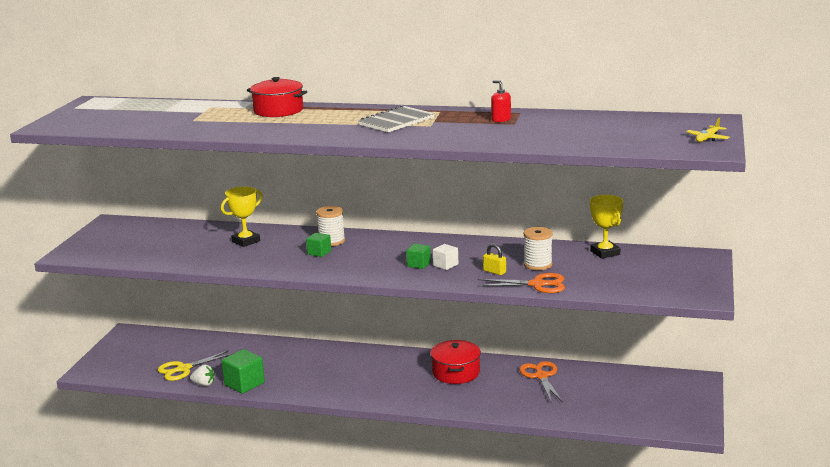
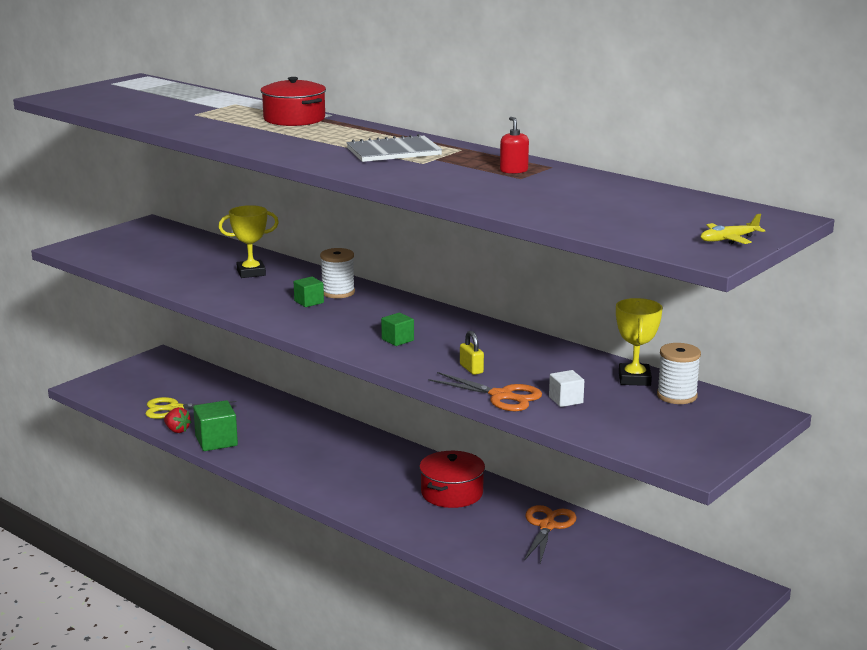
camera: 25 degrees right, 0 degrees up
white strawberry [190,365,215,386] -> red strawberry [164,407,192,433]
white cube [433,244,458,270] -> white cube moved to [549,370,584,407]
white spool [523,227,553,270] -> white spool moved to [657,343,701,404]

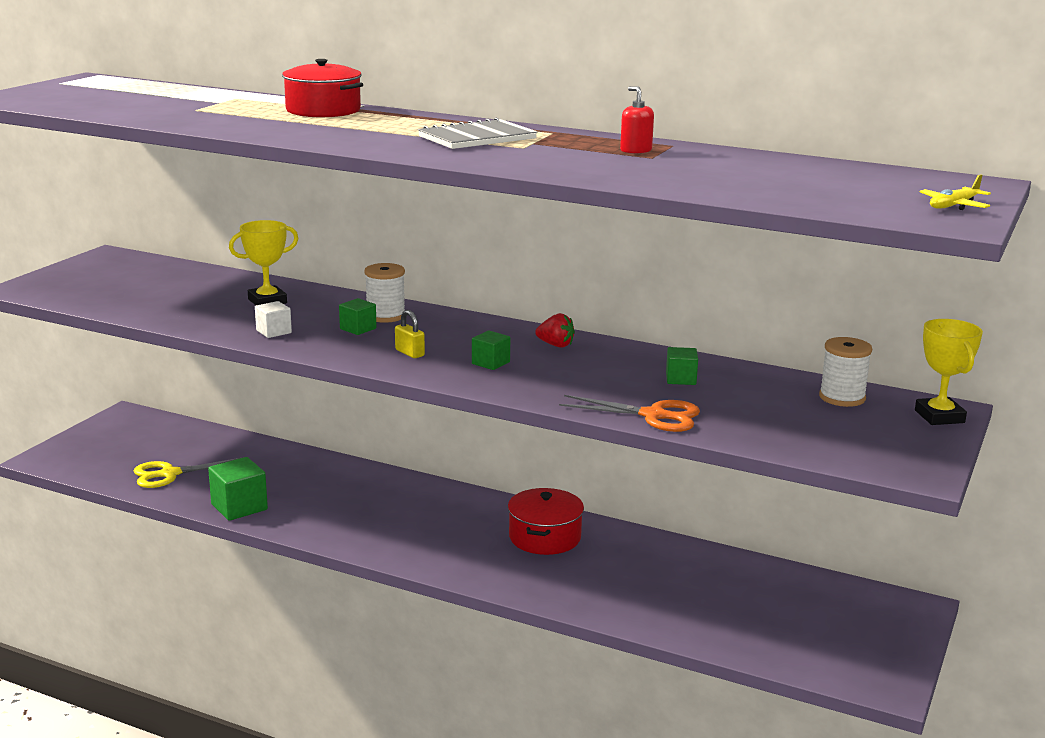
camera: 15 degrees left, 0 degrees up
red strawberry [164,407,192,433] -> red strawberry moved to [535,313,575,348]
yellow padlock [460,331,484,375] -> yellow padlock moved to [395,310,425,358]
orange scissors [524,505,576,563] -> none
white cube [549,370,584,407] -> white cube moved to [255,301,292,338]
yellow trophy [616,298,663,386] -> yellow trophy moved to [915,319,983,425]
none -> green cube [666,347,698,385]

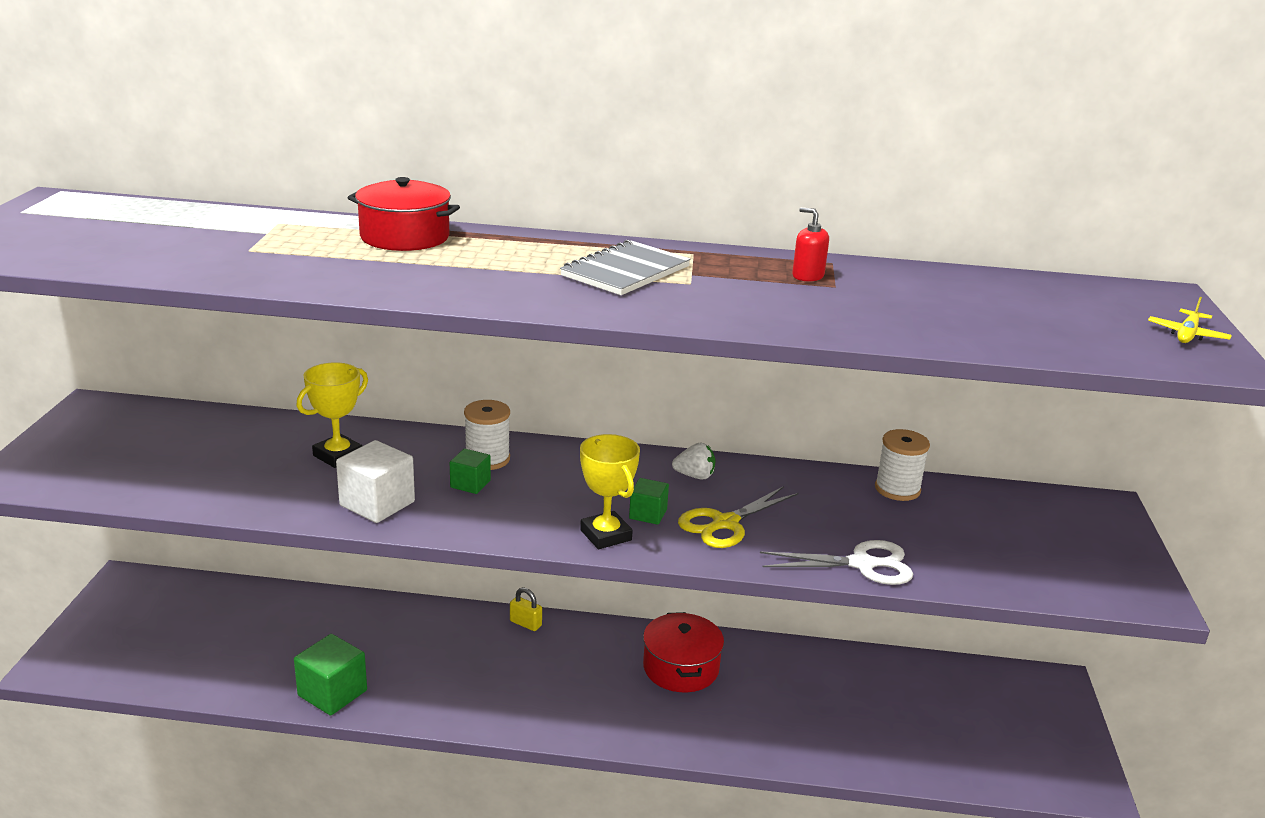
camera: 20 degrees left, 5 degrees up
yellow scissors [134,457,243,488] -> yellow scissors moved to [678,486,799,548]
white cube [255,301,292,338] -> white cube [336,440,415,523], size x1.71
yellow padlock [395,310,425,358] -> yellow padlock moved to [510,587,542,631]
red strawberry [535,313,575,348] -> white strawberry [672,443,716,480]
orange scissors [559,395,700,432] -> white scissors [760,540,913,585]
green cube [666,347,698,385] -> none
white spool [819,337,872,407] -> white spool moved to [875,429,930,501]
yellow trophy [915,319,983,425] -> yellow trophy moved to [580,434,640,549]

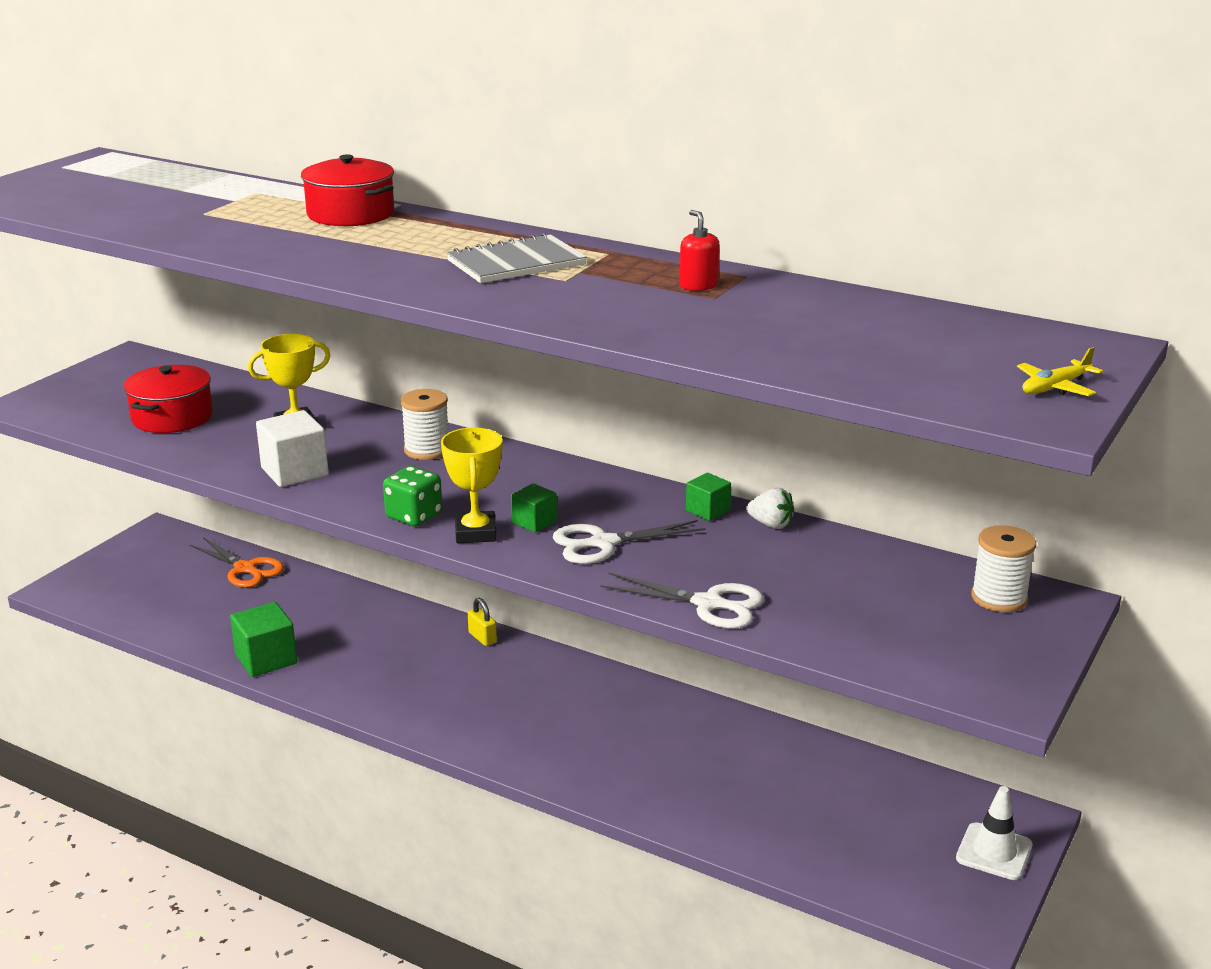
camera: 25 degrees right, 0 degrees up
green cube [450,449,491,494] -> green cube moved to [686,473,731,521]
red pot [643,612,724,692] -> red pot moved to [124,365,213,433]
white strawberry [672,443,716,480] -> white strawberry moved to [746,488,794,529]
yellow scissors [678,486,799,548] -> white scissors [553,520,705,564]
white spool [875,429,930,501] -> white spool moved to [971,525,1036,612]
none -> orange scissors [190,537,284,588]
none -> green dice [383,466,442,527]
none -> white traffic cone [956,786,1033,880]

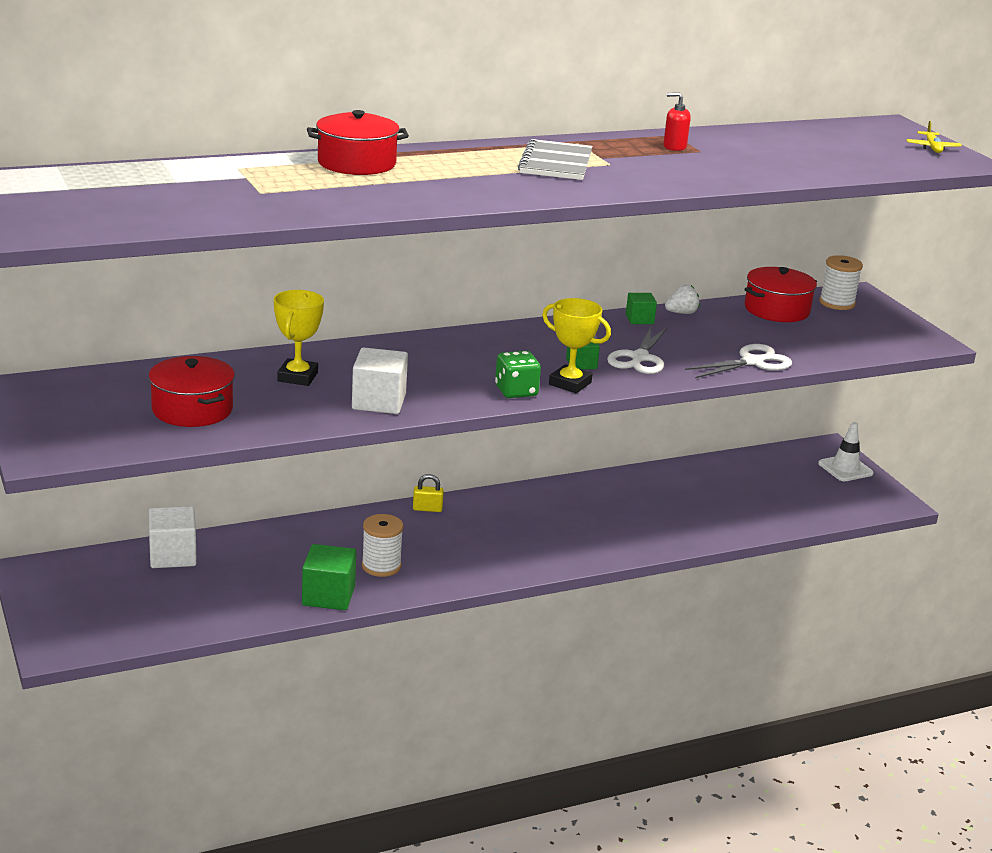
camera: 55 degrees left, 0 degrees up
orange scissors [190,537,284,588] -> white cube [149,506,197,568]
white spool [401,389,448,460] -> white spool moved to [362,514,403,577]
none -> red pot [745,267,817,322]

